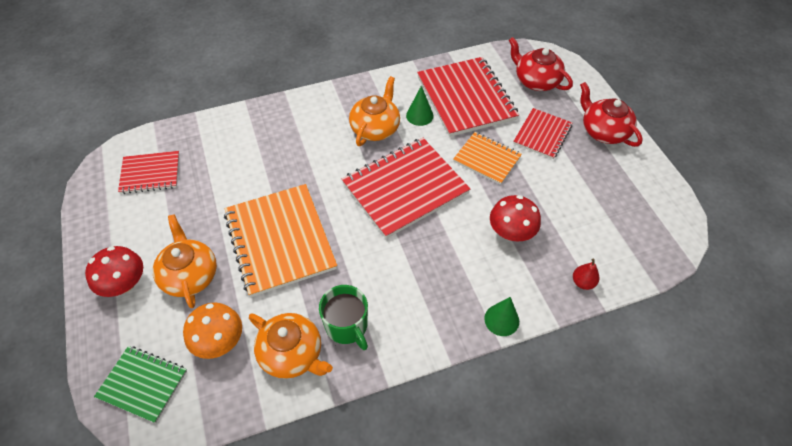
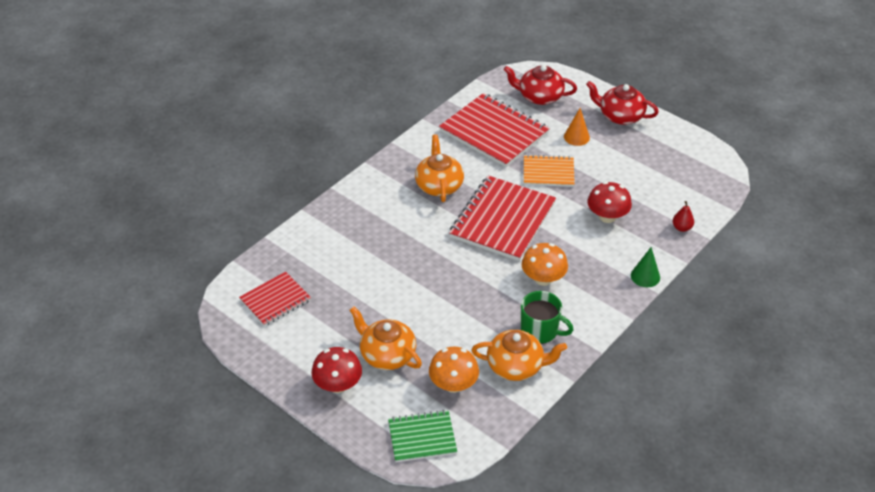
camera: 30 degrees left, 10 degrees down
orange notebook [224,184,337,297] -> none
green cone [406,86,434,126] -> none
red notebook [513,108,572,159] -> orange cone [564,108,590,146]
none -> orange mushroom [522,243,568,286]

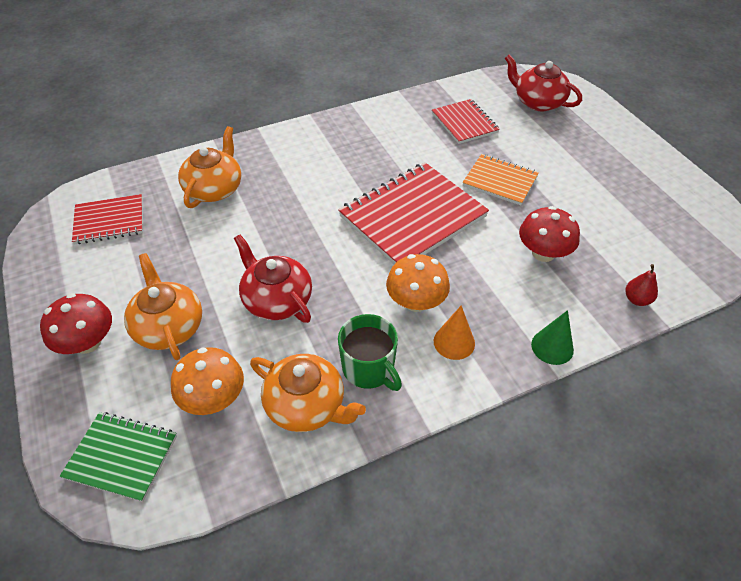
camera: 25 degrees right, 5 degrees up
orange teapot [415,134,464,202] -> orange teapot moved to [178,126,241,208]
red notebook [439,93,550,168] -> red notebook [432,99,500,144], size x0.56
orange cone [564,108,590,146] -> orange cone moved to [434,306,475,360]
red teapot [586,81,659,125] -> red teapot moved to [234,235,312,323]

